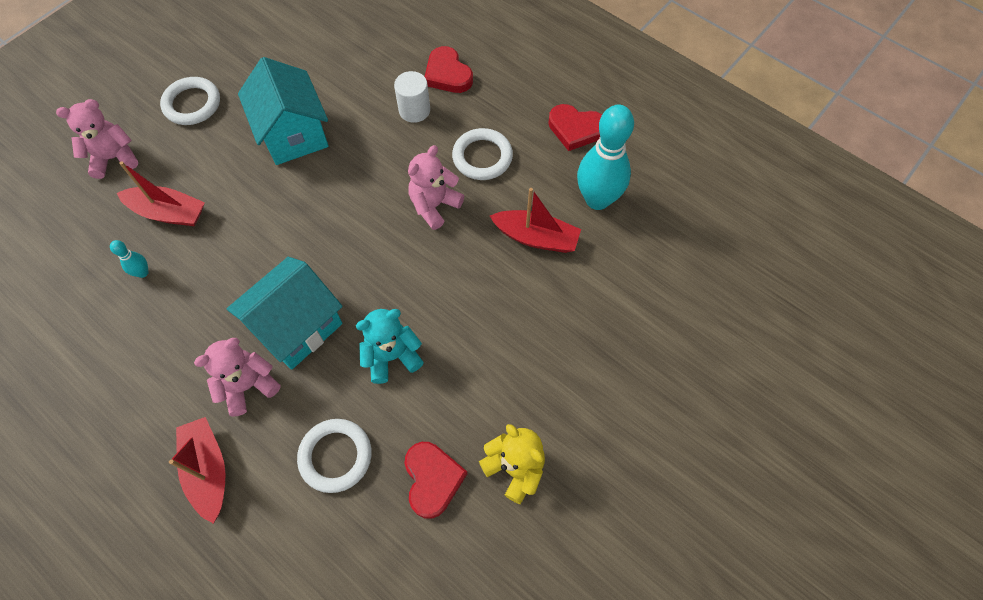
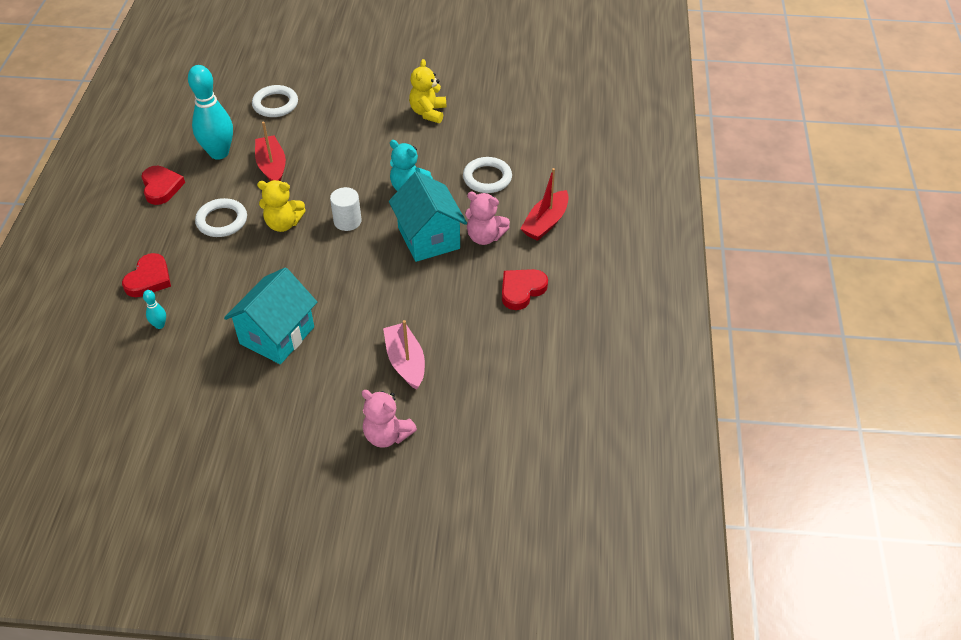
camera: 125 degrees left, 15 degrees down
turquoise bowling pin [110,240,149,278] -> turquoise bowling pin moved to [143,290,166,329]
red boat [117,161,205,226] -> pink boat [383,320,425,390]
white ring [160,77,220,125] -> white ring moved to [252,85,298,117]
turquoise house [227,257,343,370] -> turquoise house turned 60 degrees clockwise [389,171,467,262]
white cylinder [394,71,430,123] -> white cylinder moved to [330,187,362,231]
red heart [404,442,468,519] -> red heart moved to [502,269,548,310]
pink teddy bear [408,145,464,230] -> yellow teddy bear [257,180,306,232]

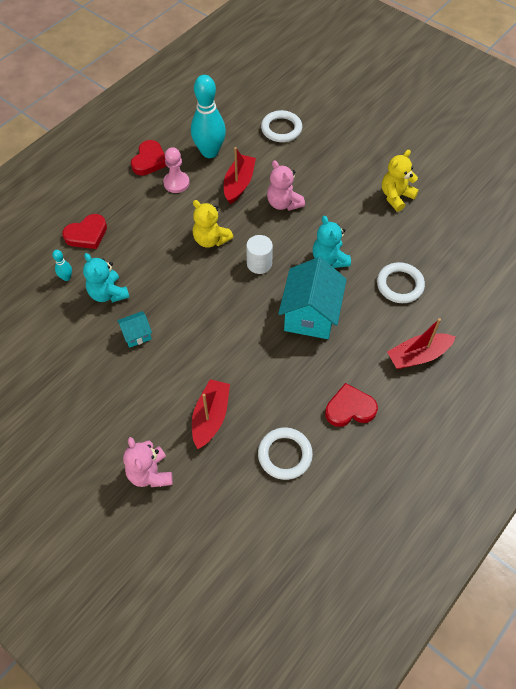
camera: 35 degrees right, 10 degrees up
white ring [195,198,247,237] -> white ring moved to [258,428,313,480]
turquoise house [224,267,317,364] -> turquoise house [117,311,152,348], size x0.48
pink boat [383,320,425,390] -> red boat [192,379,230,449]
pink teddy bear [465,192,510,245] -> pink teddy bear moved to [267,160,305,211]
none -> turquoise teddy bear [83,253,130,303]
none -> pink pawn [163,147,190,193]

